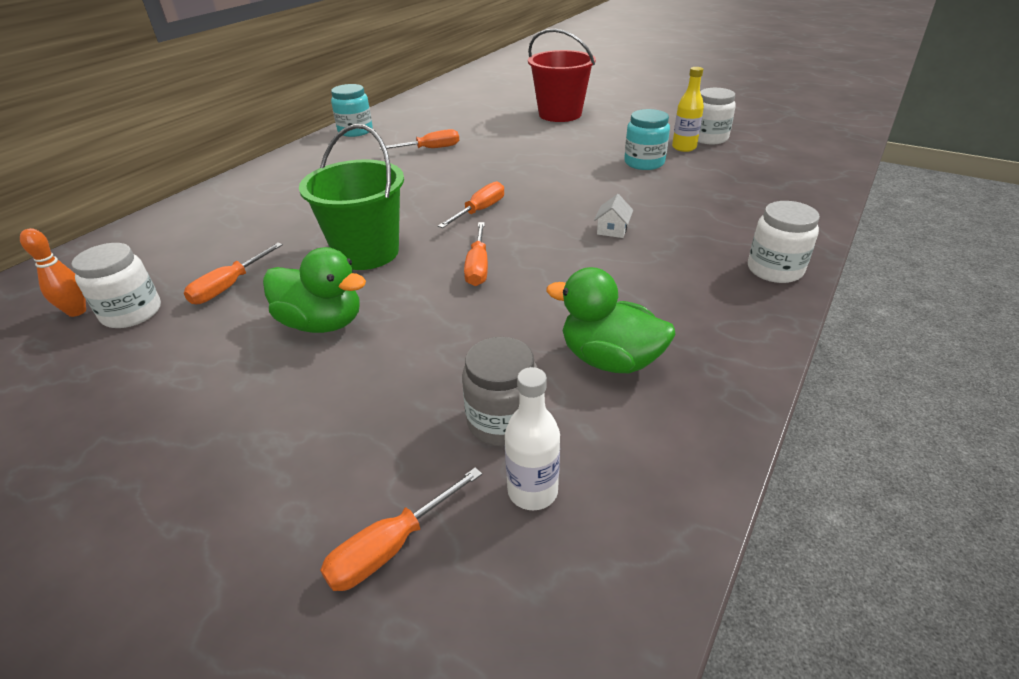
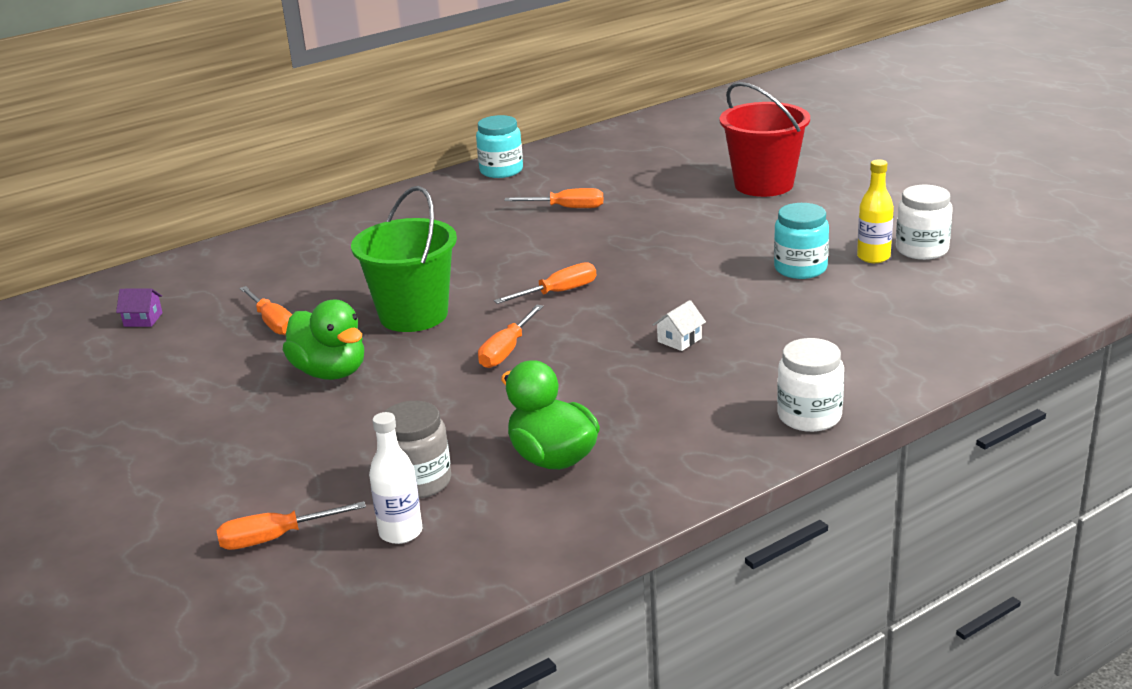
camera: 25 degrees right, 10 degrees down
orange bowling pin [20,228,86,317] -> purple house [116,289,163,327]
white jar [71,243,161,328] -> none
orange screwdriver [184,243,283,304] -> orange screwdriver turned 90 degrees counterclockwise [240,286,292,335]

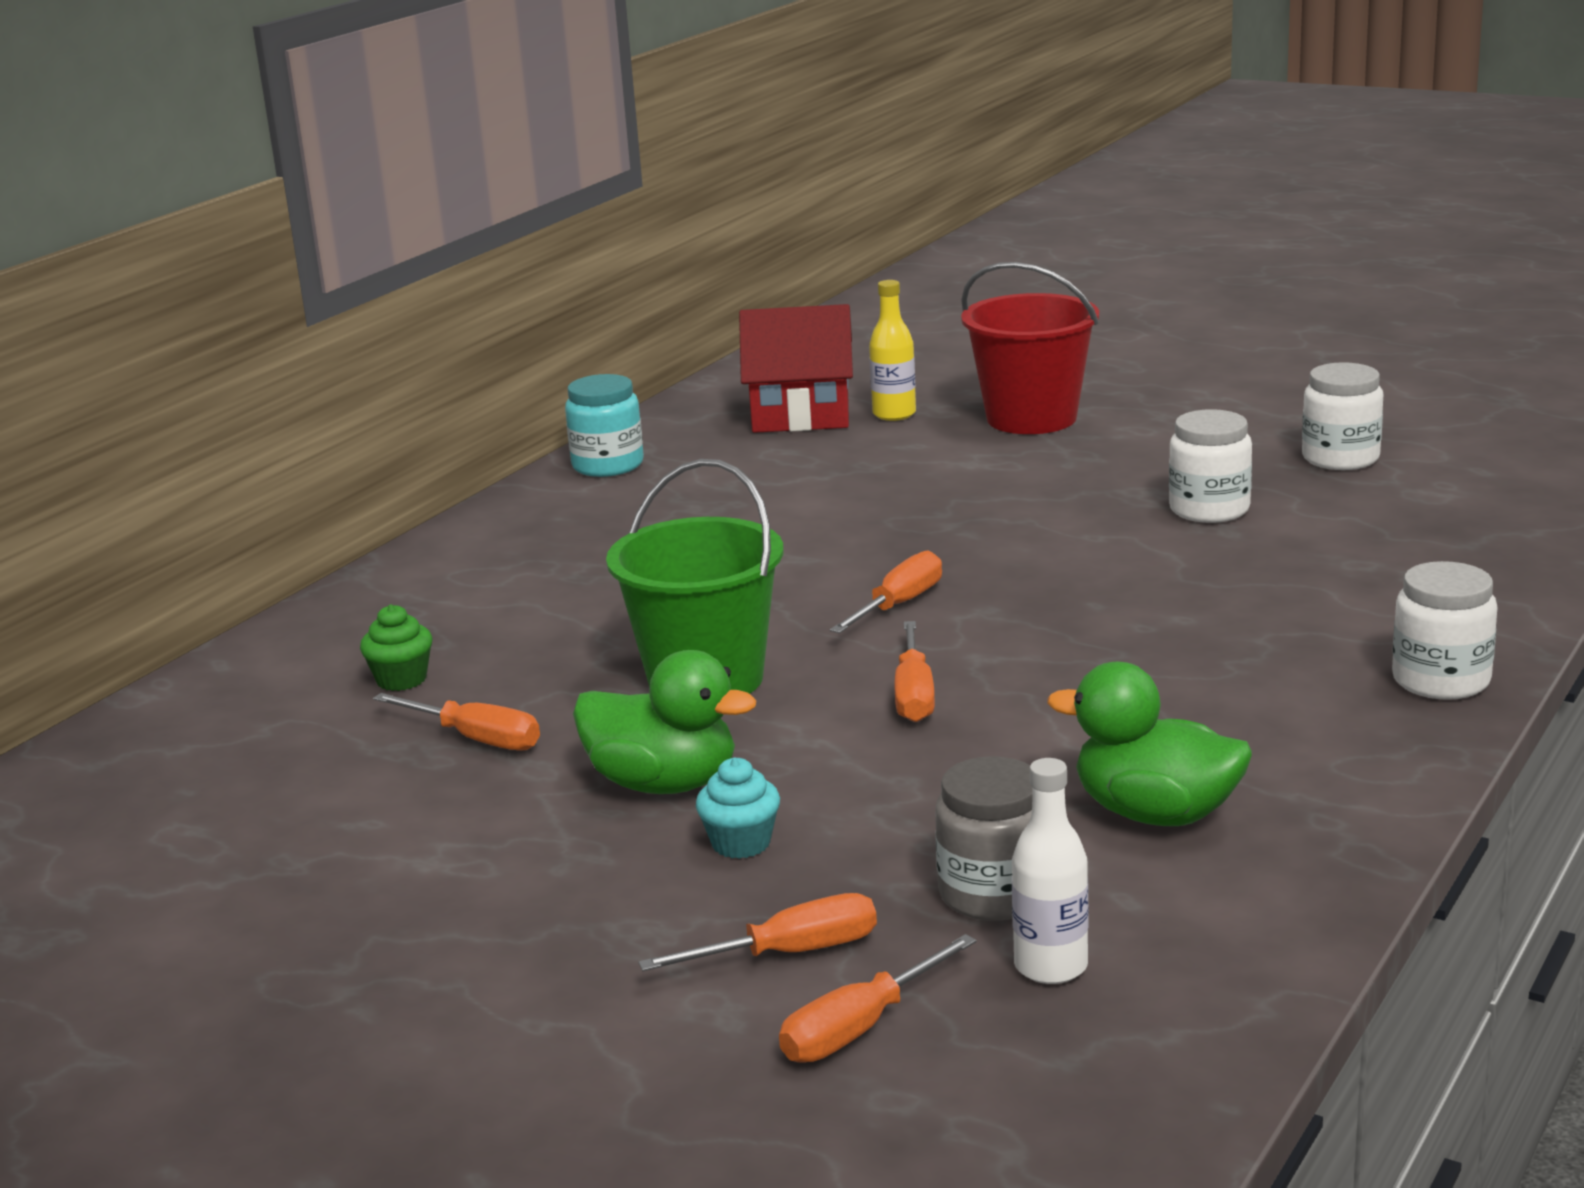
camera: 25 degrees left, 5 degrees down
purple house [116,289,163,327] -> none
orange screwdriver [504,188,603,208] -> orange screwdriver moved to [638,893,877,971]
white house [653,300,706,351] -> none
turquoise jar [774,203,829,279] -> white jar [1169,409,1252,523]
yellow bottle [857,159,894,263] -> yellow bottle moved to [869,280,916,421]
none -> green cupcake [360,604,432,691]
none -> turquoise cupcake [696,757,780,859]
none -> red house [739,304,853,433]

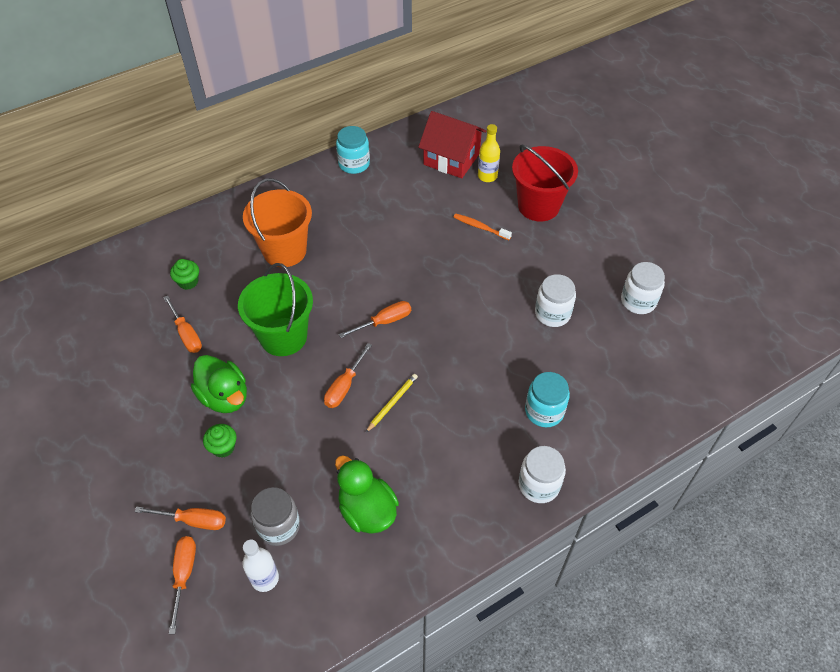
camera: 25 degrees right, 30 degrees up
turquoise cupcake [696,757,780,859] -> green cupcake [203,424,237,458]
orange screwdriver [779,934,977,1063] -> orange screwdriver turned 105 degrees clockwise [169,536,196,634]
none -> orange bucket [243,178,312,267]
none -> yellow pencil [365,374,418,433]
none -> orange toothbrush [454,214,512,240]
none -> turquoise jar [525,372,570,427]

